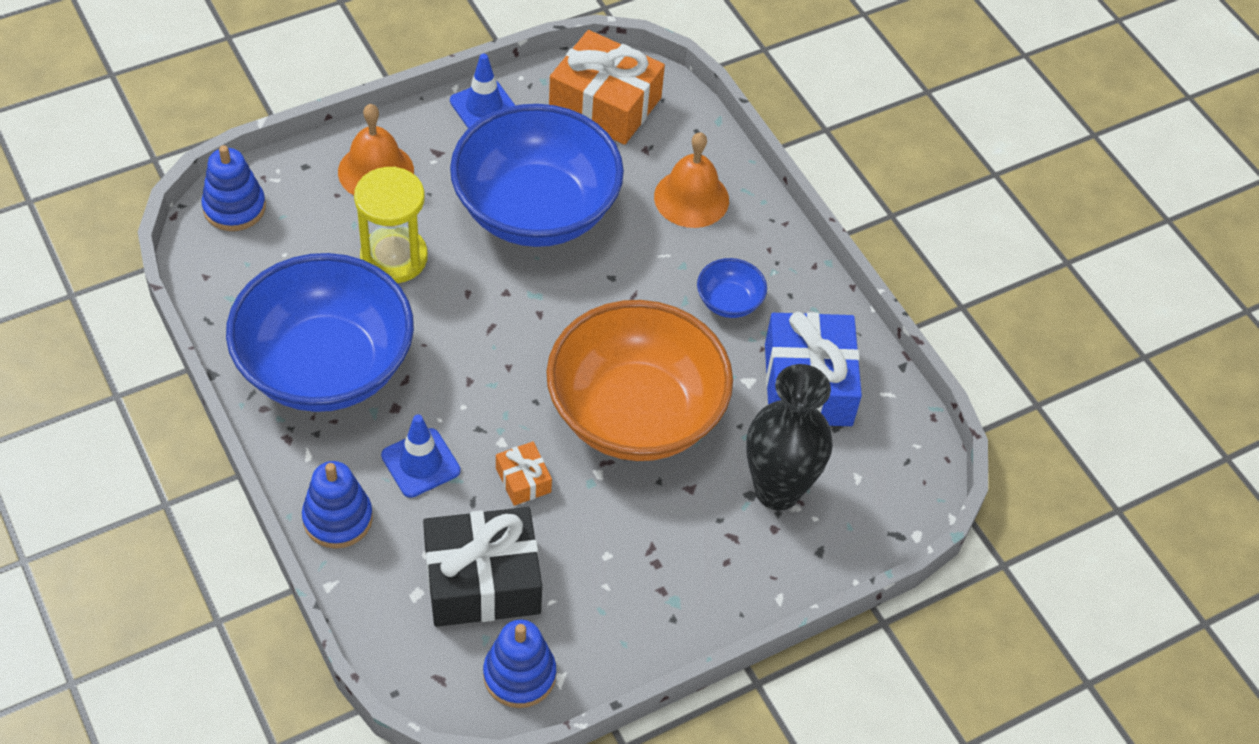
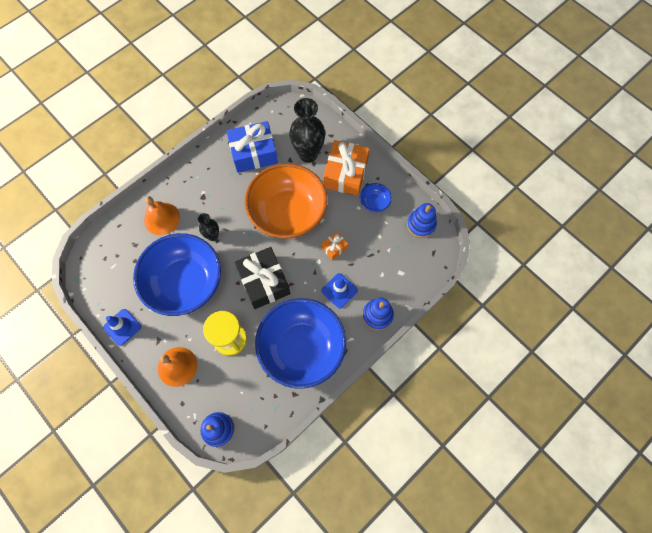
camera: 100 degrees left, 15 degrees up
black gift [423,507,542,627] -> black gift moved to [234,247,290,309]
orange gift [549,30,665,145] -> orange gift moved to [323,140,370,196]
blue bowl [697,258,767,318] -> blue bowl moved to [360,183,392,212]
none -> black vase [198,213,219,241]

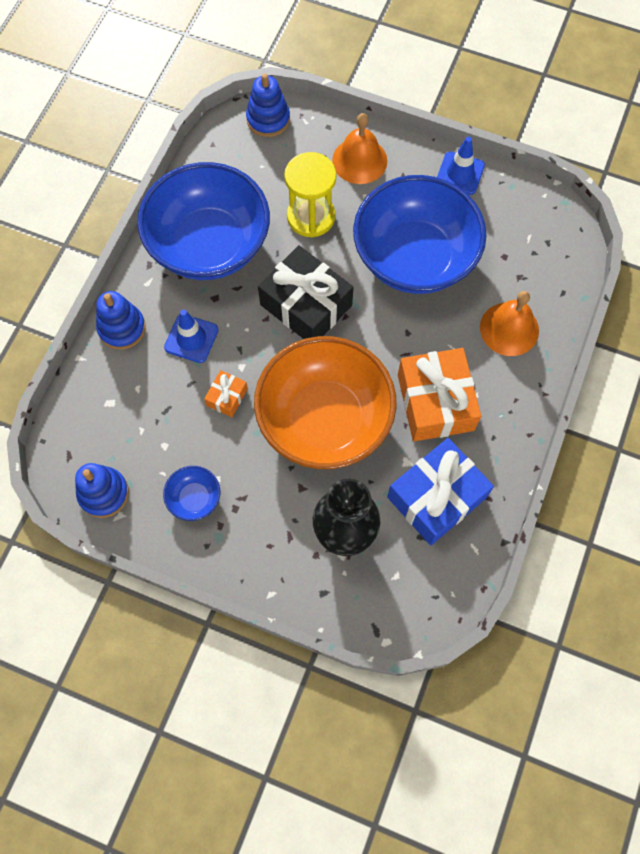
camera: 155 degrees right, 0 degrees up
black vase [198,213,219,241] -> none
orange gift [323,140,370,196] -> orange gift moved to [398,348,481,442]

